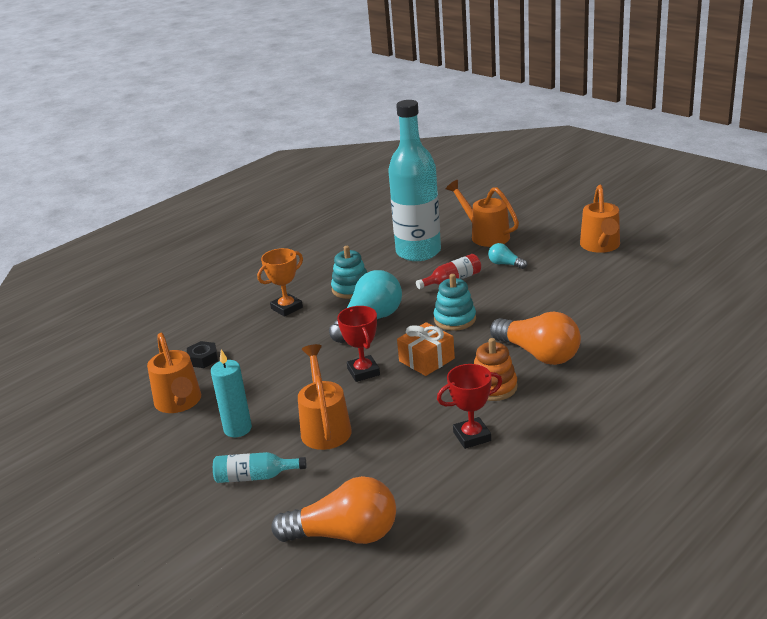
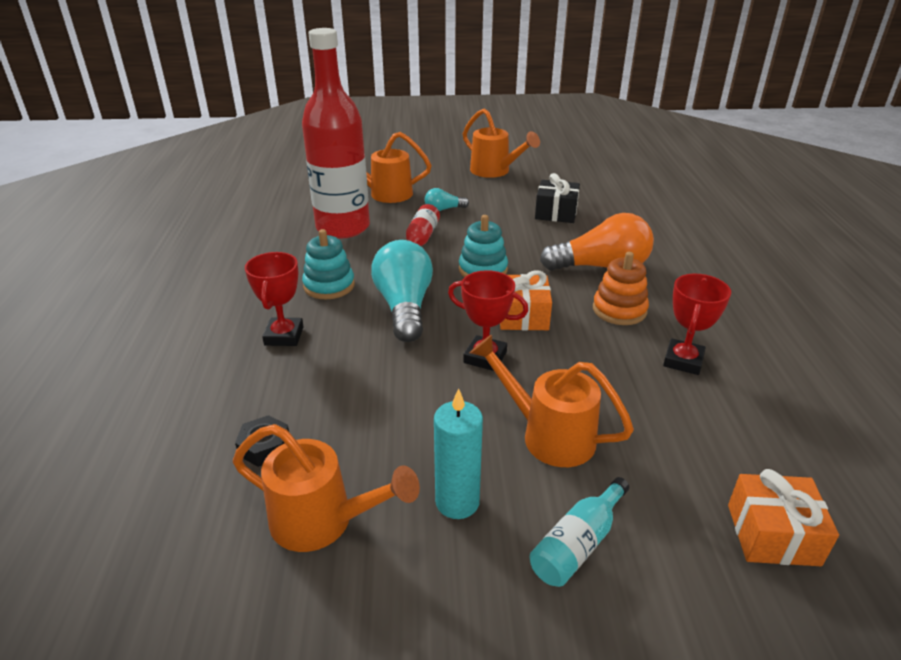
camera: 50 degrees left, 5 degrees up
orange trophy [257,248,303,317] -> red trophy [245,252,304,346]
orange light bulb [271,476,396,544] -> orange gift [728,469,839,566]
turquoise bottle [388,100,441,261] -> red bottle [302,28,370,239]
none -> black gift [535,173,580,223]

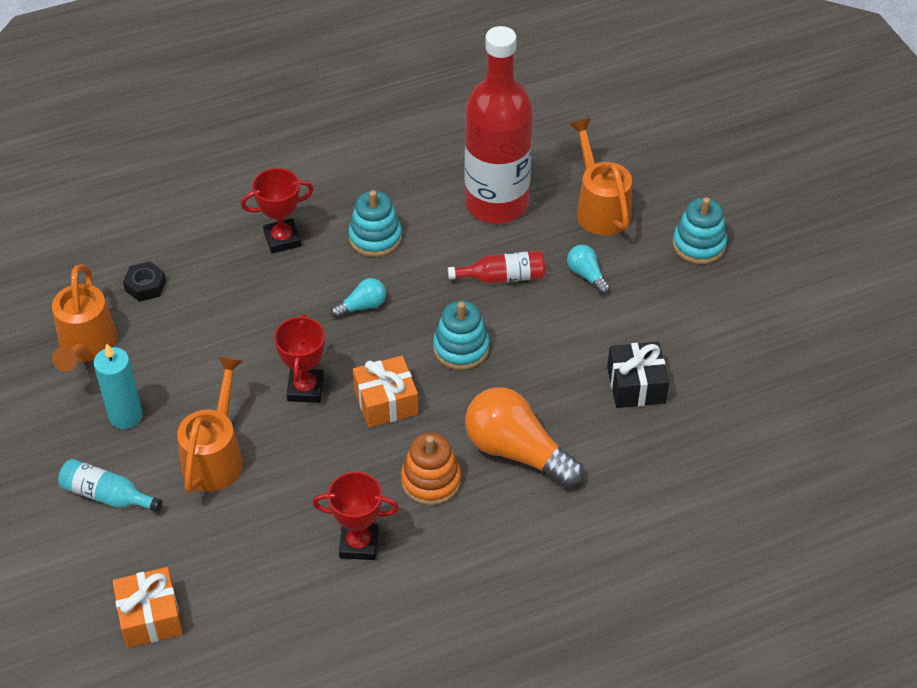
camera: 70 degrees right, 15 degrees up
turquoise light bulb [371,240,433,342] -> turquoise light bulb [331,278,386,319], size x0.48
orange watering can [463,108,540,178] -> none
orange light bulb [540,213,654,271] -> orange light bulb turned 150 degrees clockwise [465,387,584,488]
none -> turquoise stacking toy [673,197,727,264]

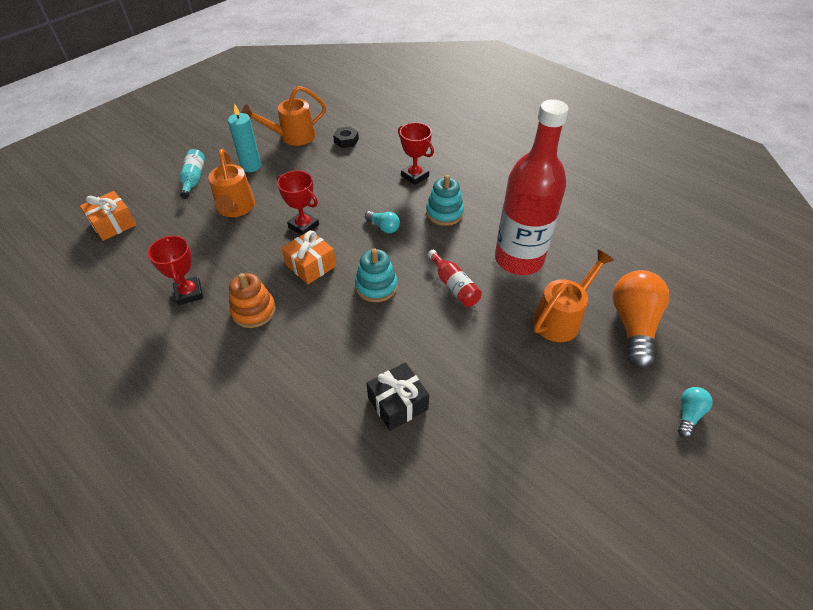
camera: 65 degrees right, 0 degrees up
orange watering can [177,356,243,493] -> orange watering can turned 90 degrees clockwise [208,149,255,217]
red trophy [274,314,325,403] -> red trophy turned 60 degrees clockwise [277,170,319,235]
orange light bulb [465,387,584,488] -> orange light bulb moved to [613,270,669,369]
turquoise light bulb [567,245,610,295] -> turquoise light bulb moved to [678,387,713,438]
turquoise stacking toy [673,197,727,264] -> none

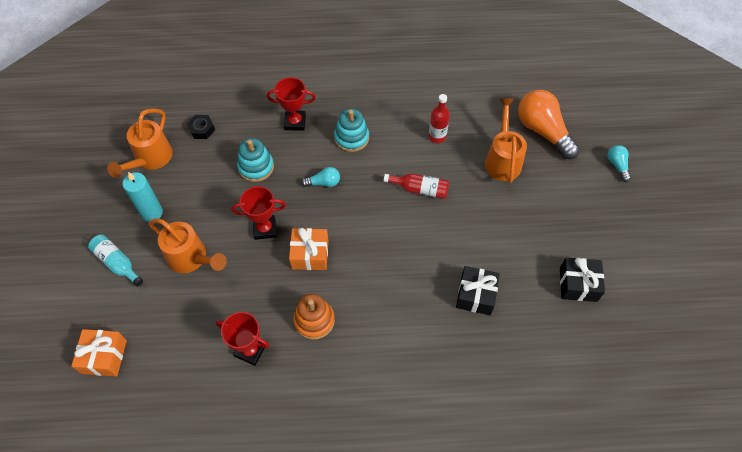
camera: 45 degrees left, 10 degrees up
turquoise stacking toy [355,248,397,302] -> turquoise stacking toy moved to [237,138,274,182]
red bottle [495,99,569,275] -> red bottle [428,94,450,143], size x0.42
none -> black gift [560,258,605,302]

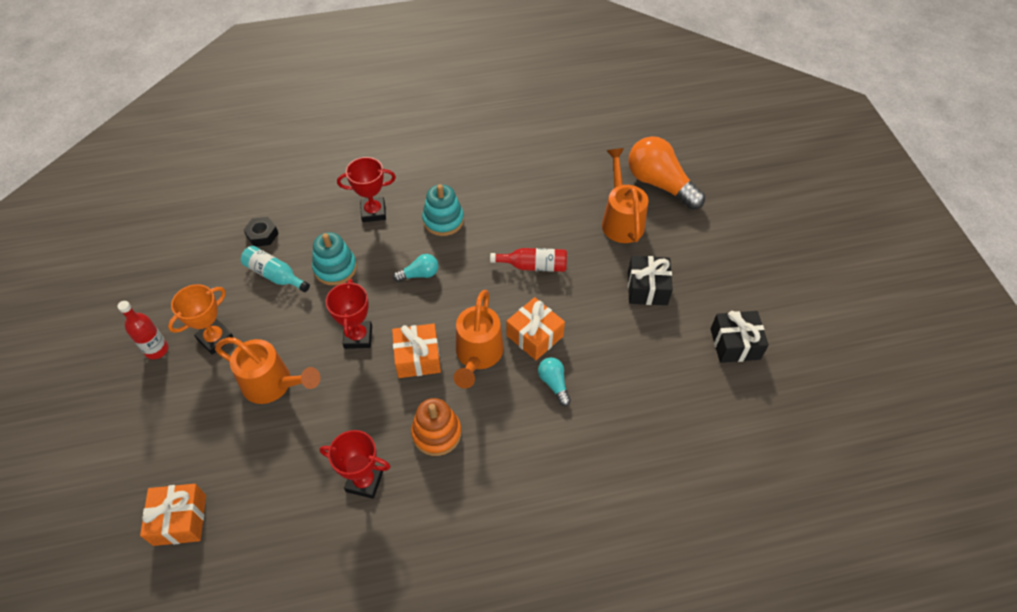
camera: 10 degrees left, 5 degrees down
turquoise bottle [88,235,143,287] -> turquoise bottle moved to [241,246,310,292]
orange watering can [107,108,173,178] -> orange watering can moved to [453,290,504,389]
turquoise candle [123,172,163,222] -> orange trophy [168,284,233,355]
red trophy [231,186,286,240] -> red trophy turned 75 degrees counterclockwise [326,279,372,349]
red bottle [428,94,450,143] -> red bottle moved to [117,301,168,359]
black gift [456,266,500,315] -> black gift moved to [628,256,673,305]
turquoise light bulb [608,145,631,182] -> turquoise light bulb moved to [538,357,571,406]
none -> orange gift [507,297,565,360]

